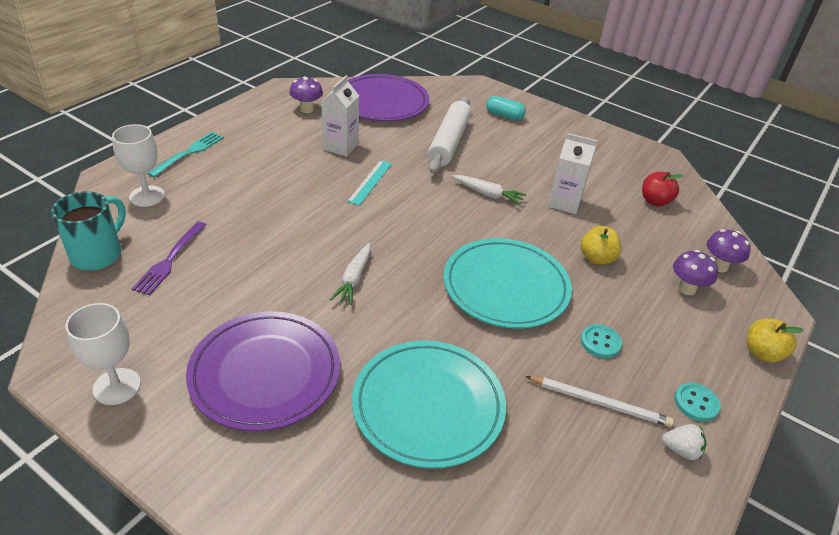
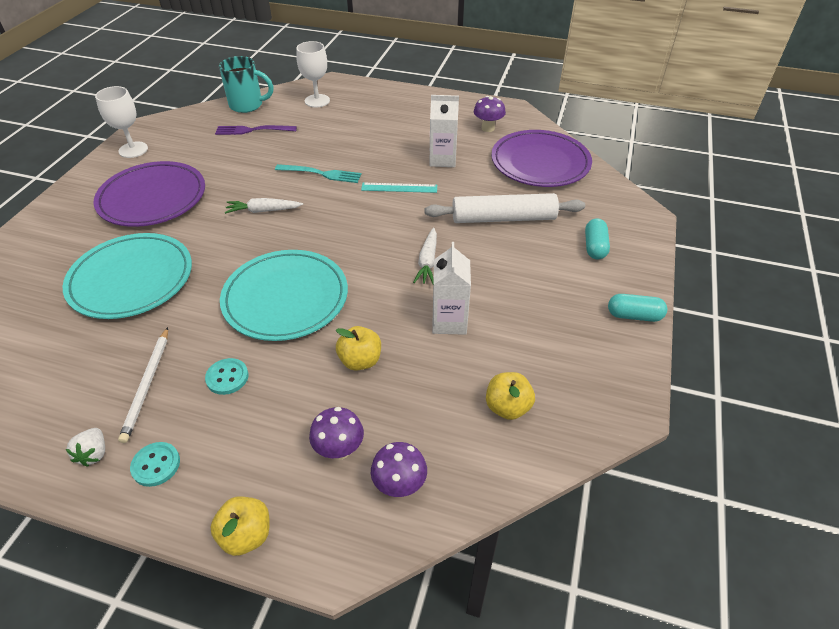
camera: 75 degrees right, 5 degrees up
turquoise fork [147,132,224,177] -> turquoise fork moved to [275,164,362,183]
red apple [642,172,683,207] -> yellow apple [486,372,535,420]
none -> turquoise capsule [608,294,667,322]

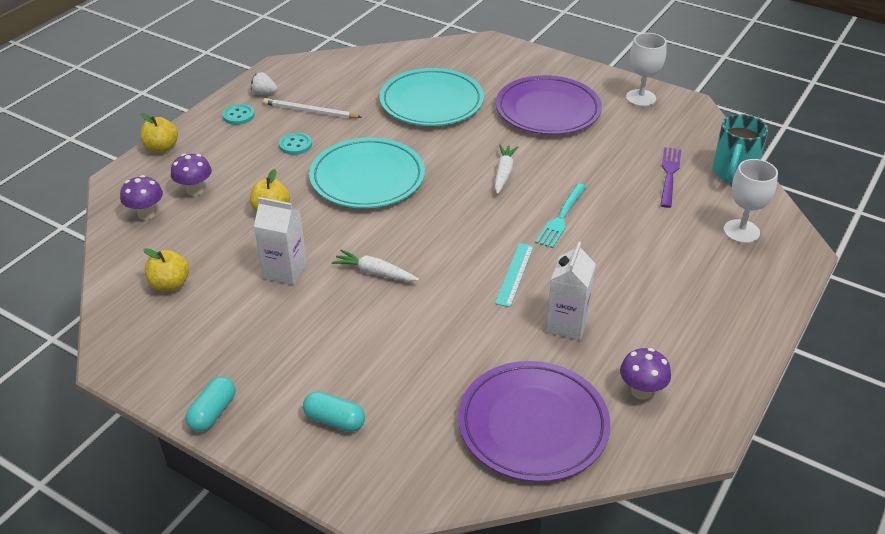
camera: 105 degrees right, 5 degrees down
white rolling pin [424,193,585,223] -> none

